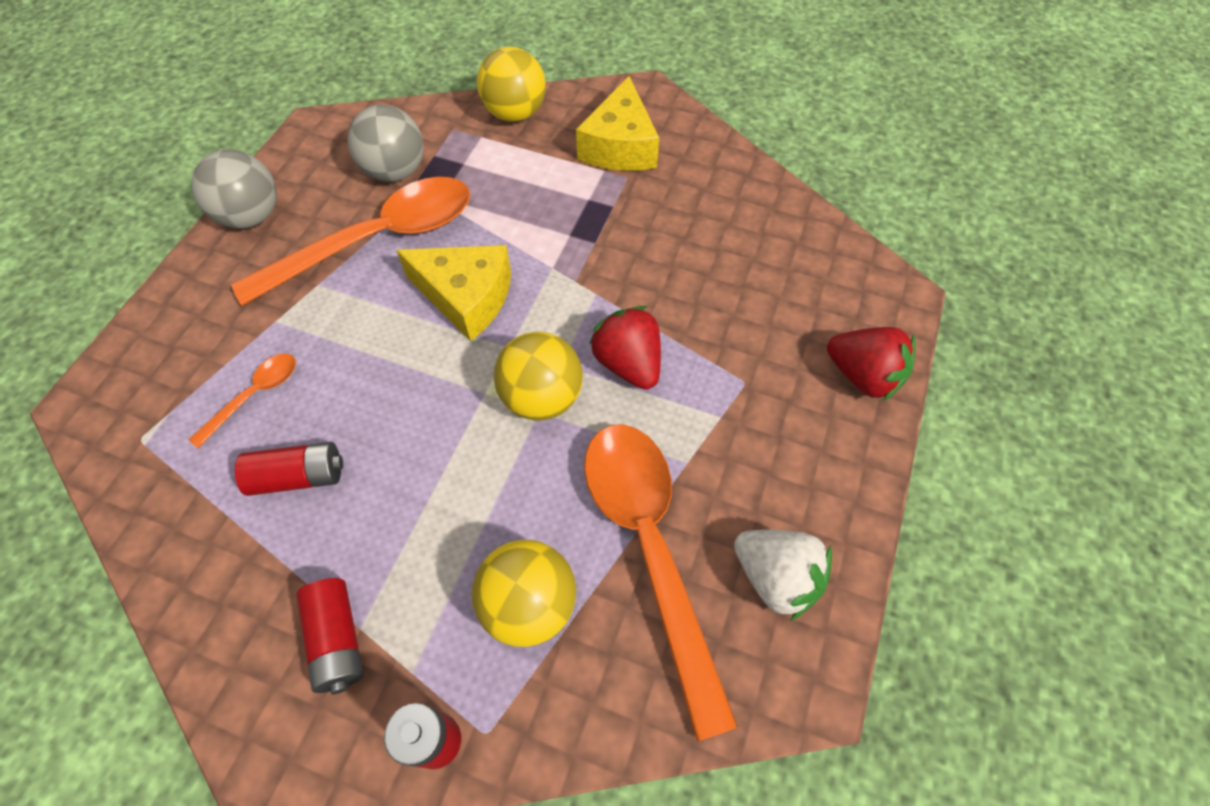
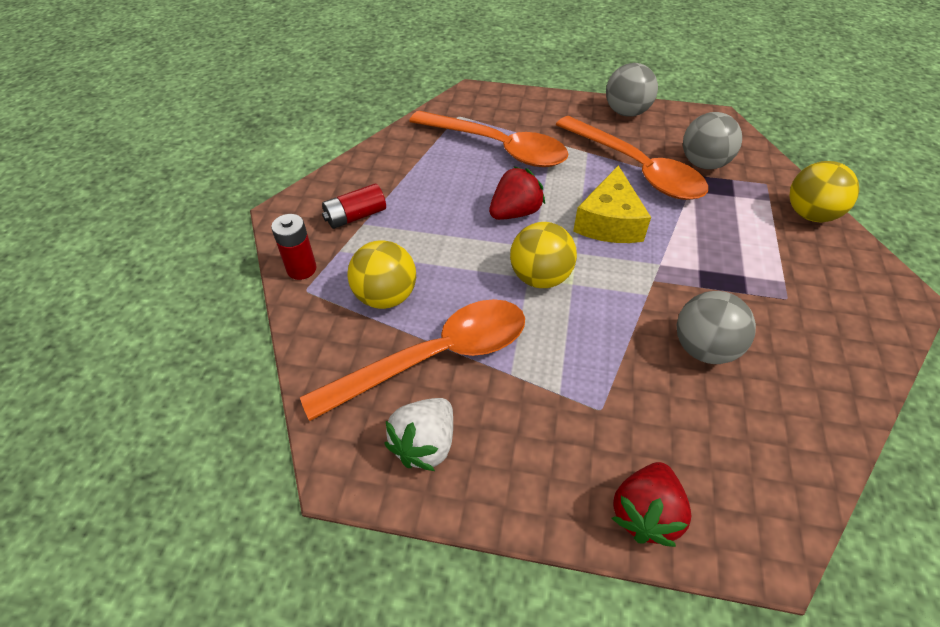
camera: 80 degrees right, 10 degrees down
orange spoon [188,354,296,448] -> orange spoon [409,111,569,167], size x2.24
red battery [235,442,343,496] -> none
yellow cheese [576,76,659,171] -> none
red strawberry [589,306,661,390] -> red strawberry moved to [489,166,545,220]
none -> grey ball [677,291,756,364]

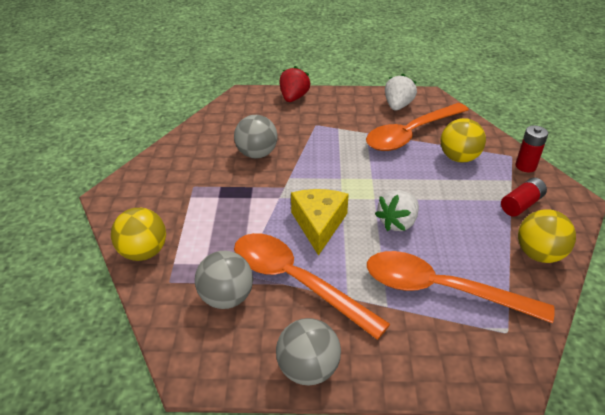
camera: 170 degrees right, 10 degrees down
red strawberry [489,166,545,220] -> white strawberry [375,190,419,231]
yellow ball [510,222,577,288] -> yellow ball moved to [518,209,576,263]

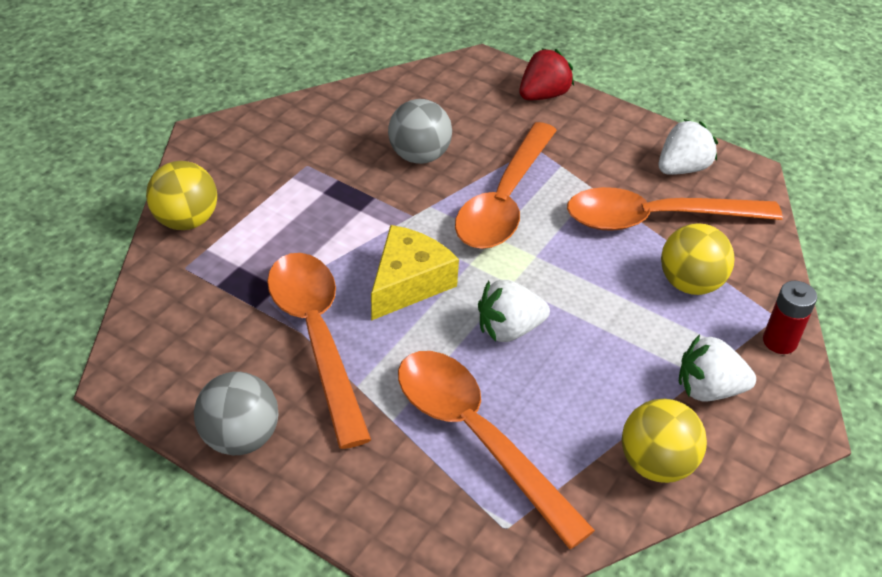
camera: 30 degrees right, 5 degrees up
grey ball [195,251,253,309] -> none
red battery [501,178,547,217] -> white strawberry [679,334,756,401]
none -> orange spoon [455,122,557,249]

